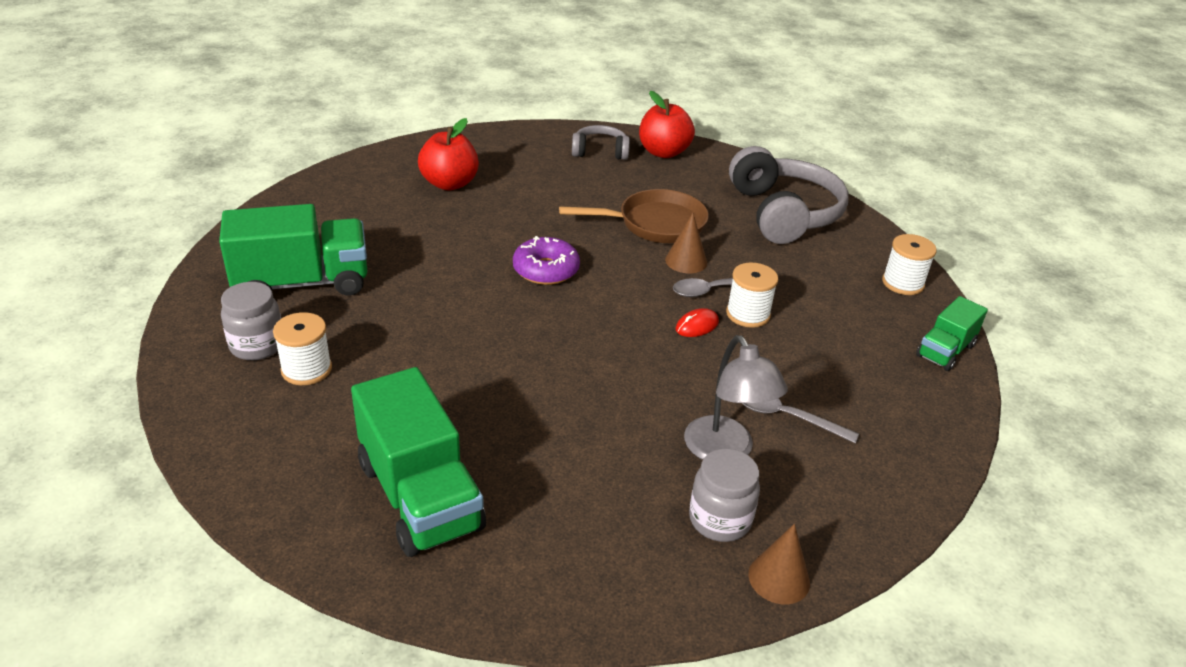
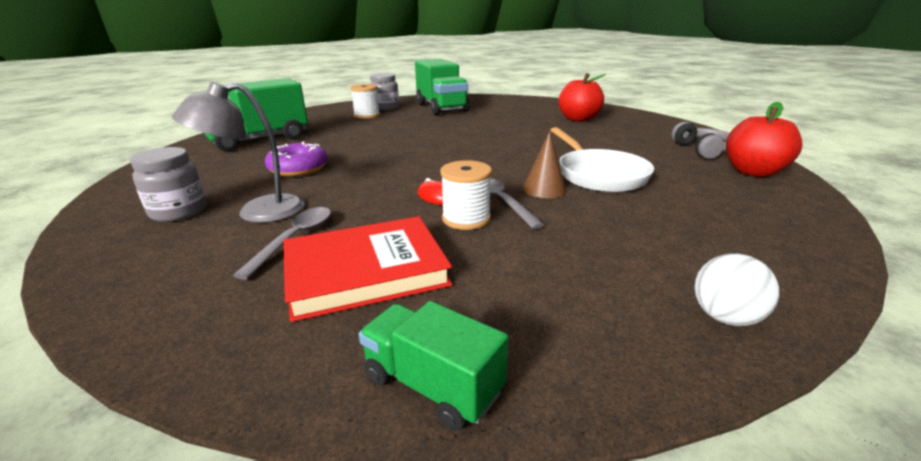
camera: 85 degrees right, 10 degrees down
purple donut [513,236,580,285] -> purple donut moved to [265,141,328,177]
brown pan [559,189,709,243] -> white pan [550,127,654,192]
grey headphones [729,146,848,244] -> none
brown cone [748,524,810,604] -> none
white spool [882,234,937,295] -> none
none -> red book [283,216,452,322]
none -> white ball [694,254,779,326]

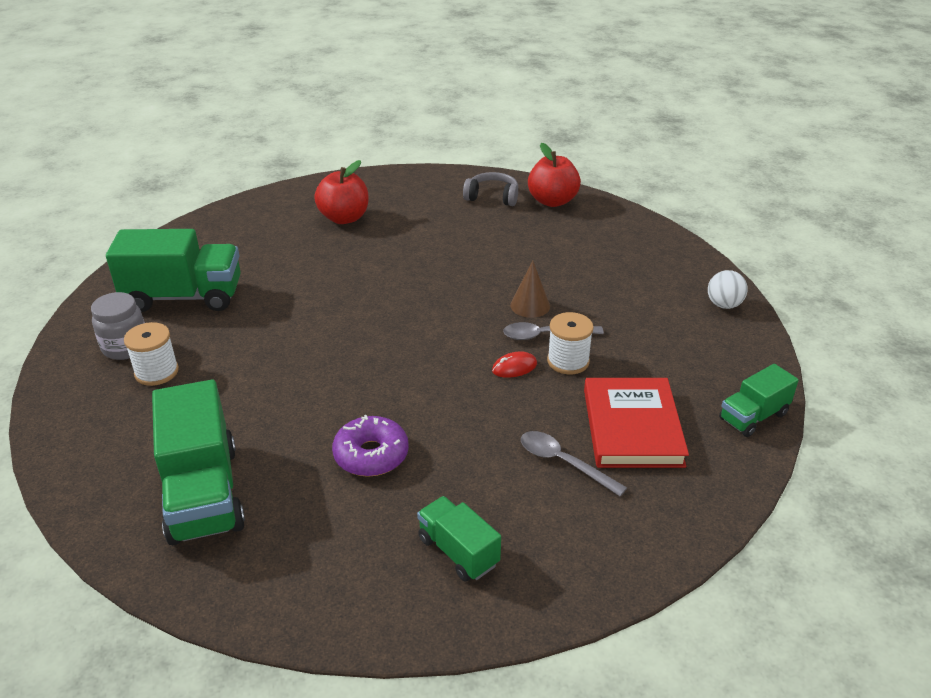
camera: 70 degrees left, 10 degrees up
grey jar [130,147,207,222] -> green truck [417,496,501,581]
grey lamp [172,82,304,223] -> none
white pan [550,127,654,192] -> none

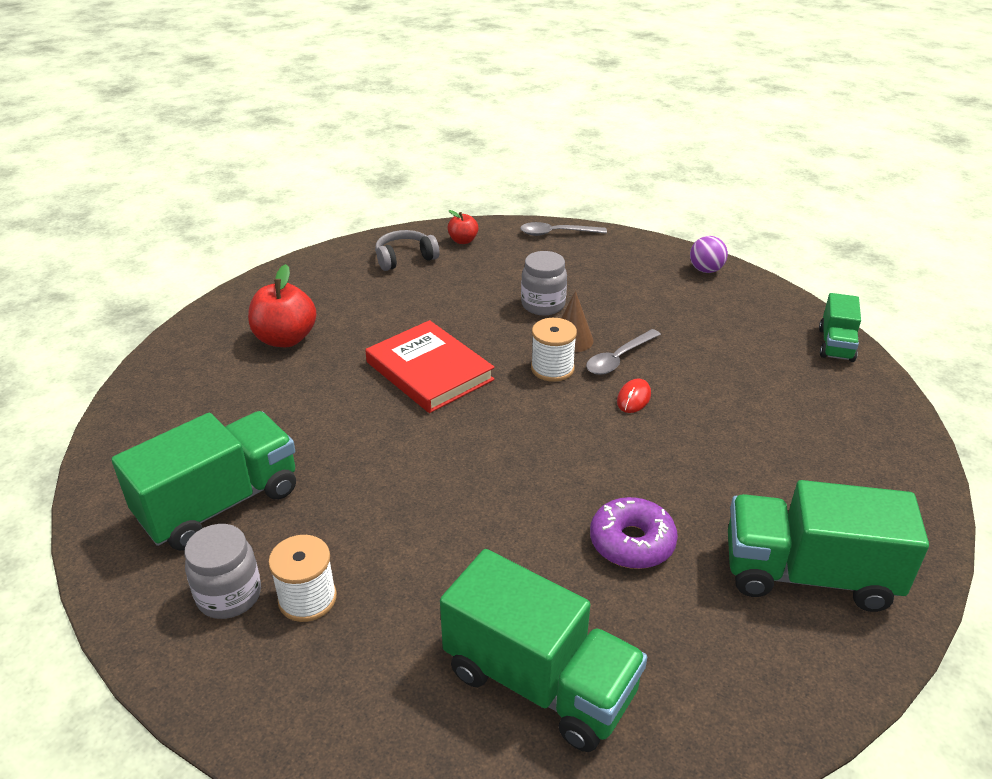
camera: 40 degrees left, 0 degrees up
green truck [417,496,501,581] -> green truck [728,480,929,612], size x1.82
grey spoon [521,431,627,496] -> grey spoon moved to [520,222,607,236]
red apple [528,143,581,207] -> red apple [447,210,479,244], size x0.55
white spool [547,312,594,374] -> white spool moved to [531,318,577,382]
red book [584,378,689,468] -> red book moved to [365,320,495,413]
white ball [708,270,748,309] -> purple ball [690,236,728,273]
none -> grey jar [521,251,567,315]

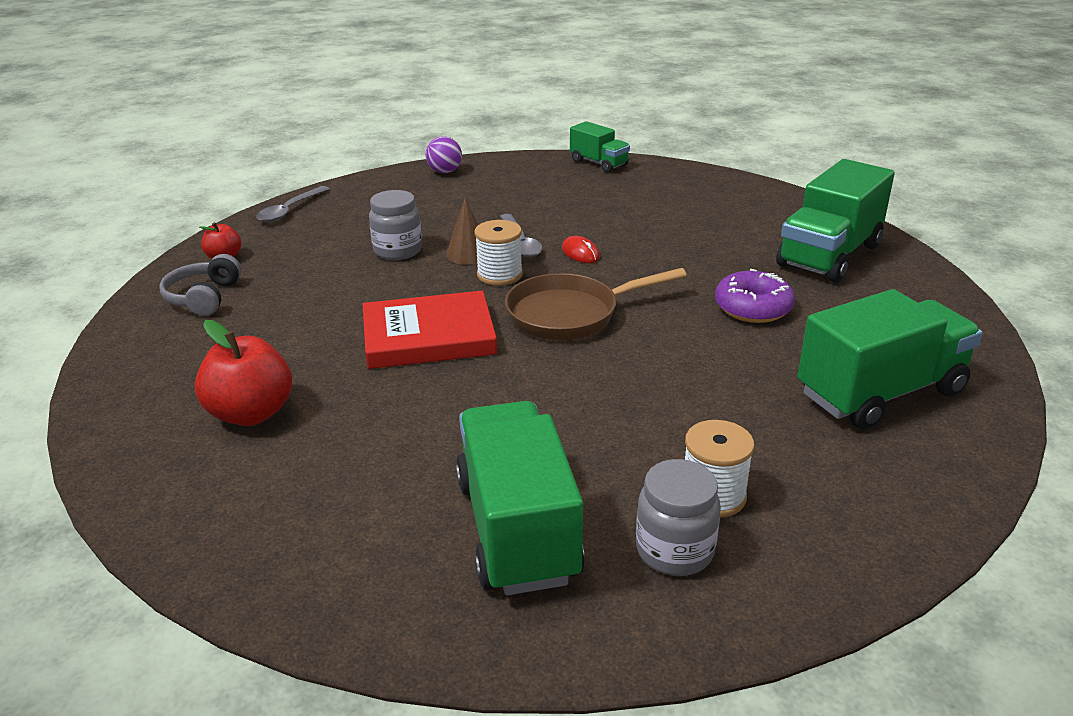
camera: 60 degrees left, 5 degrees down
none -> brown pan [505,268,687,340]

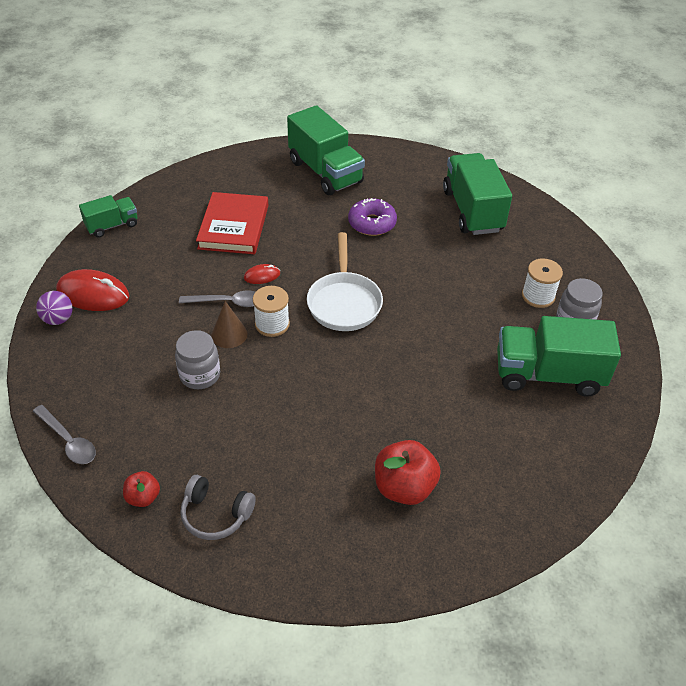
camera: 75 degrees left, 15 degrees up
red book [363,291,497,369] -> red book moved to [196,192,269,254]
brown pan [505,268,687,340] -> white pan [307,232,383,331]
none -> red mouse [56,269,129,311]

